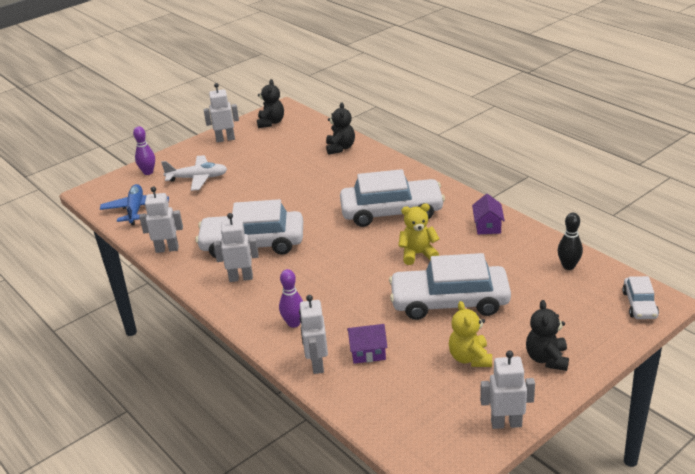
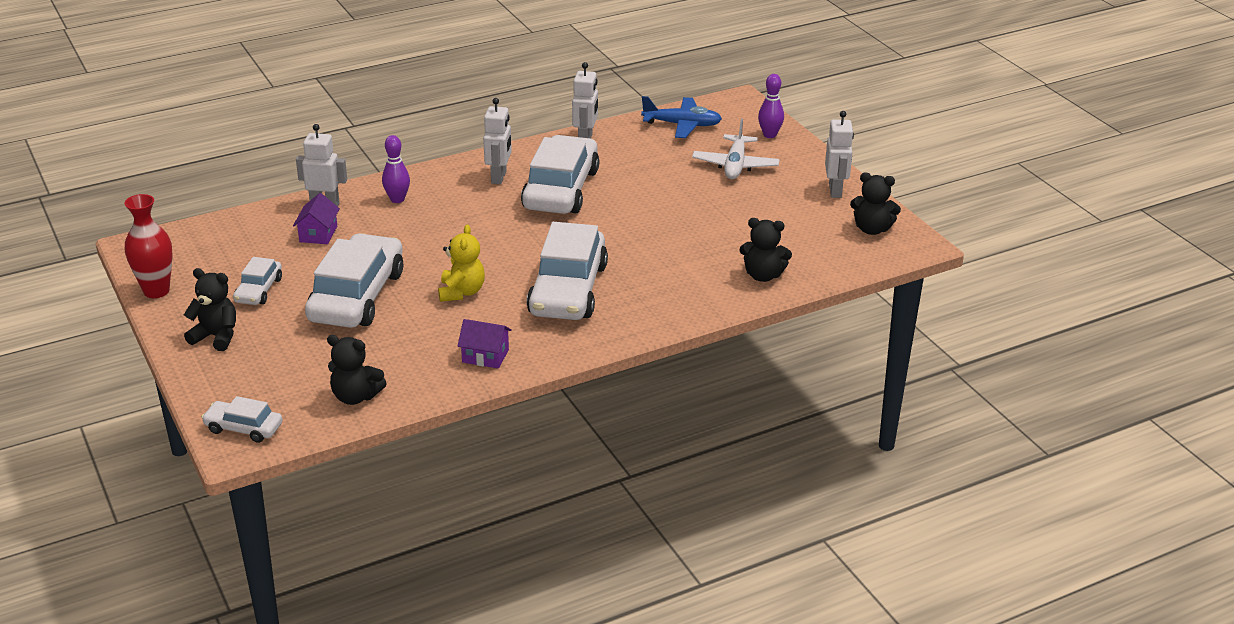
camera: 100 degrees right, 0 degrees up
yellow teddy bear [449,301,492,367] -> white car [233,257,282,305]
white robot [480,351,535,429] -> red vase [124,194,173,298]
black bowling pin [557,213,583,270] -> black teddy bear [327,335,387,405]

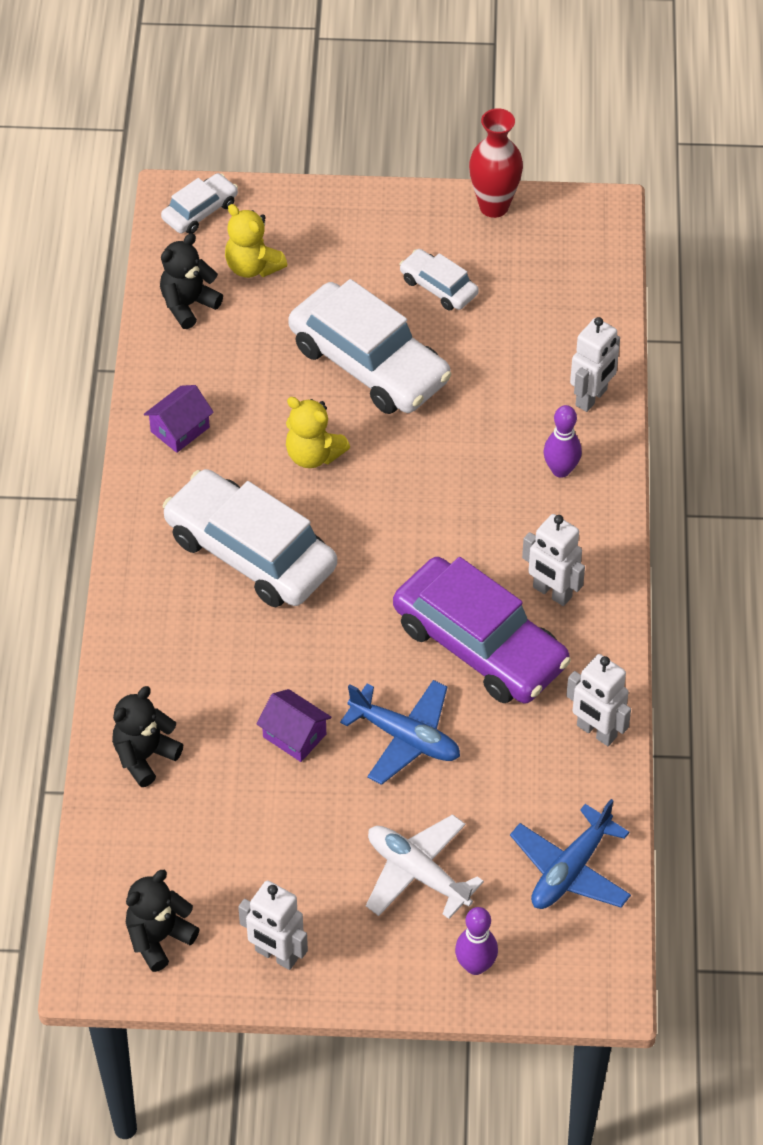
camera: 120 degrees right, 20 degrees up
black teddy bear [184,268,236,351] -> none
purple house [293,193,340,244] -> purple house moved to [257,689,331,762]
white car [521,135,599,214] -> purple car [393,557,571,704]
none -> yellow teddy bear [225,204,287,278]
none -> blue plane [340,680,460,785]

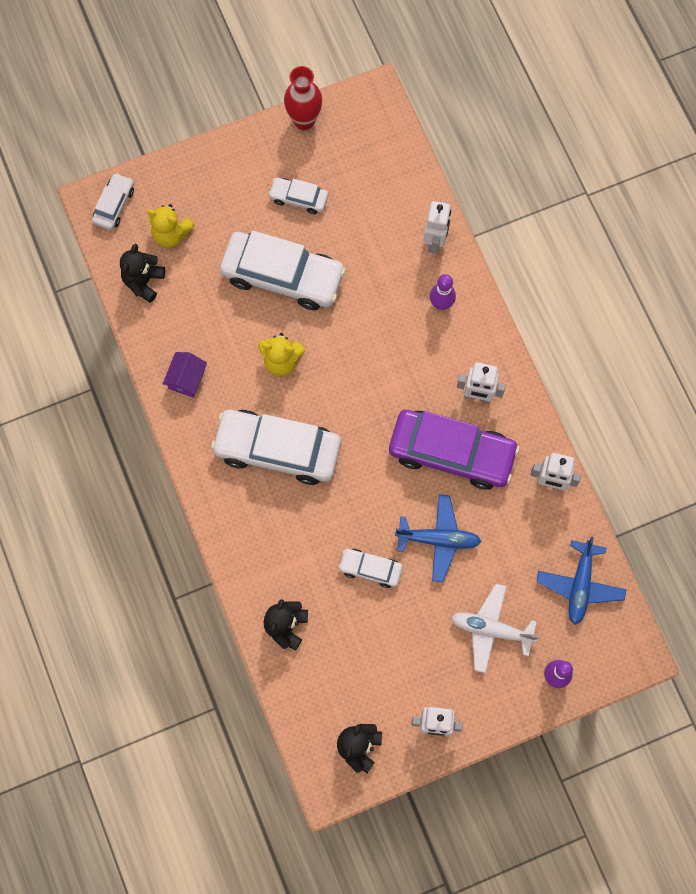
camera: 25 degrees left, 20 degrees up
purple house [257,689,331,762] -> white car [338,549,403,588]

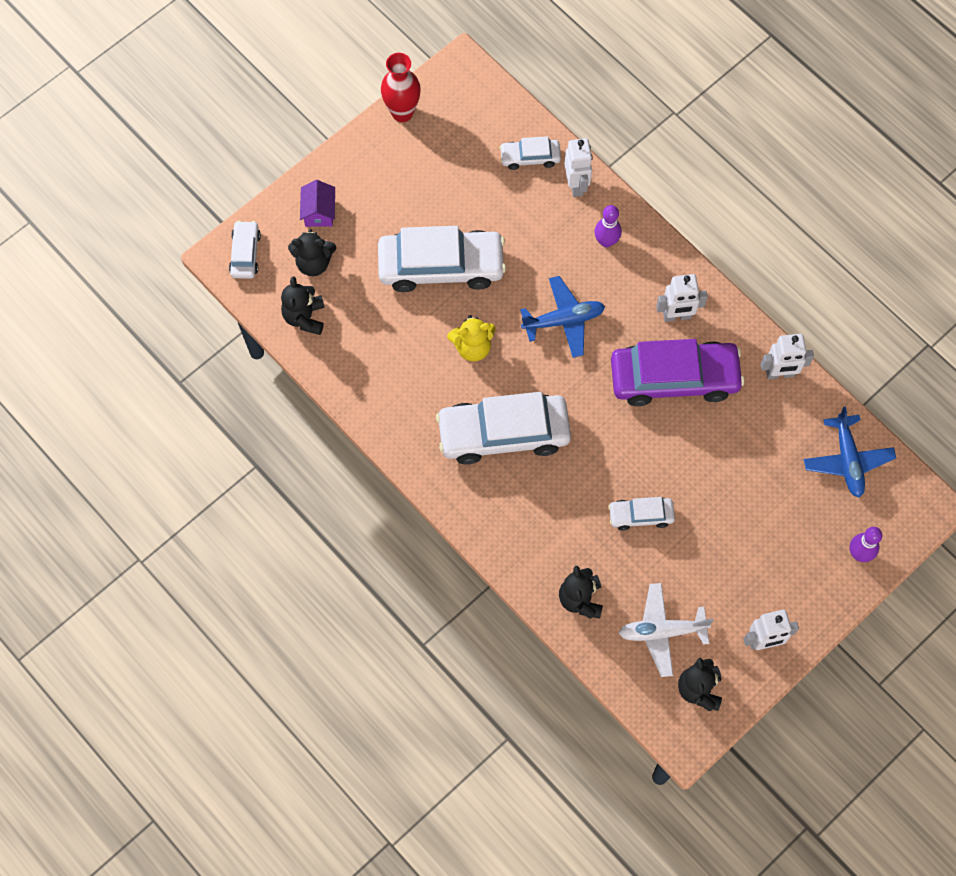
camera: 20 degrees left, 5 degrees down
yellow teddy bear [147,204,194,247] -> black teddy bear [288,229,336,276]
purple house [163,352,207,398] -> purple house moved to [300,180,335,227]
white car [268,178,328,214] -> white car moved to [500,136,561,170]
blue plane [395,495,481,582] -> blue plane moved to [520,276,605,358]
white plane [451,584,539,673] -> white plane moved to [619,583,713,677]

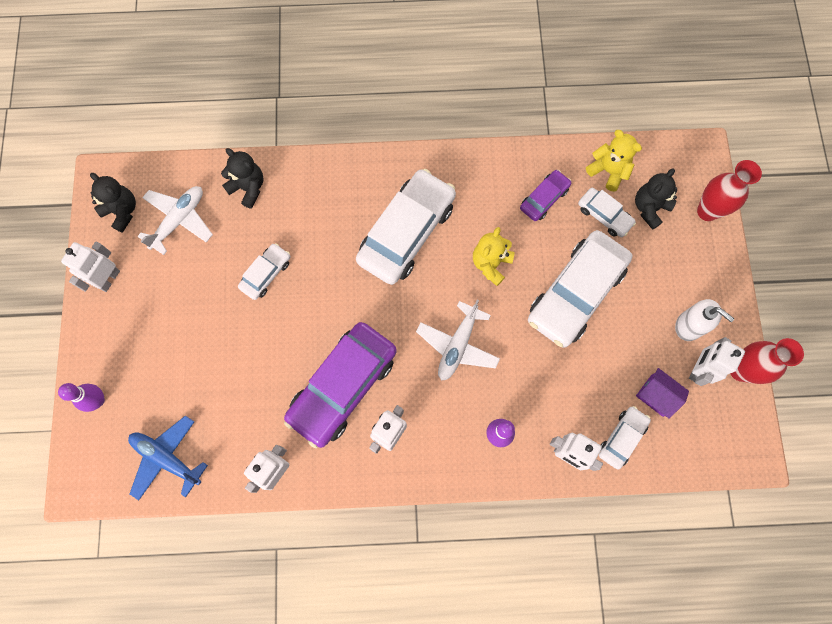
camera: 130 degrees right, 5 degrees up
white car [229,221,261,279] -> white car moved to [578,188,636,237]
black teddy bear [281,277,325,335] -> yellow teddy bear [586,130,642,192]
purple house [300,180,335,227] -> purple house moved to [636,368,689,419]
blue plane [520,276,605,358] -> white plane [416,300,500,381]
none -> purple car [520,170,572,221]
none -> white soap dispenser [675,299,734,341]
none -> white robot [689,337,745,386]
none -> red vase [697,160,762,221]

